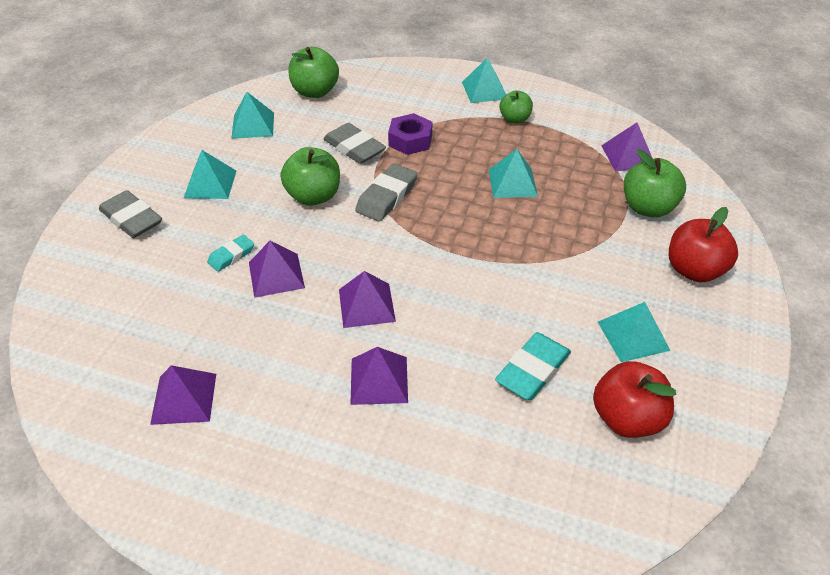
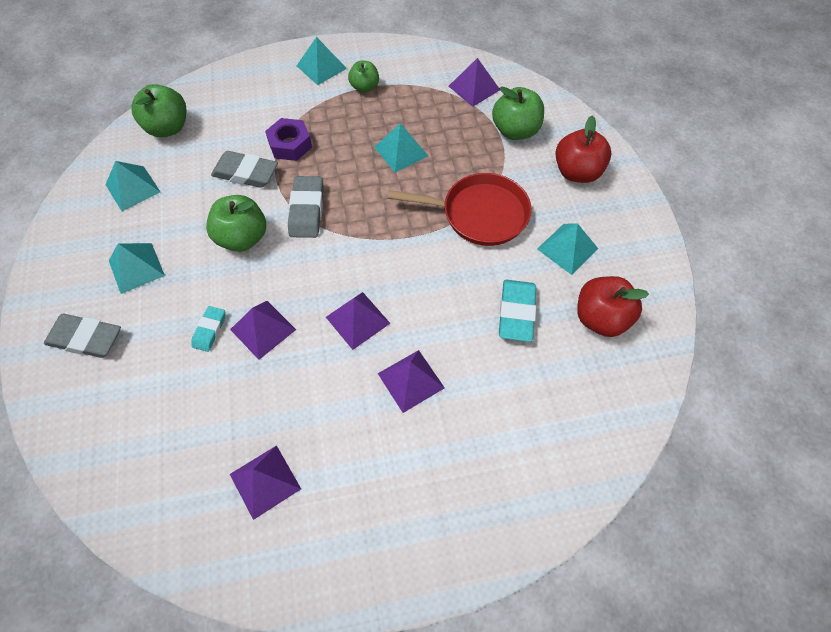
camera: 30 degrees left, 15 degrees up
none -> red pan [387,173,532,246]

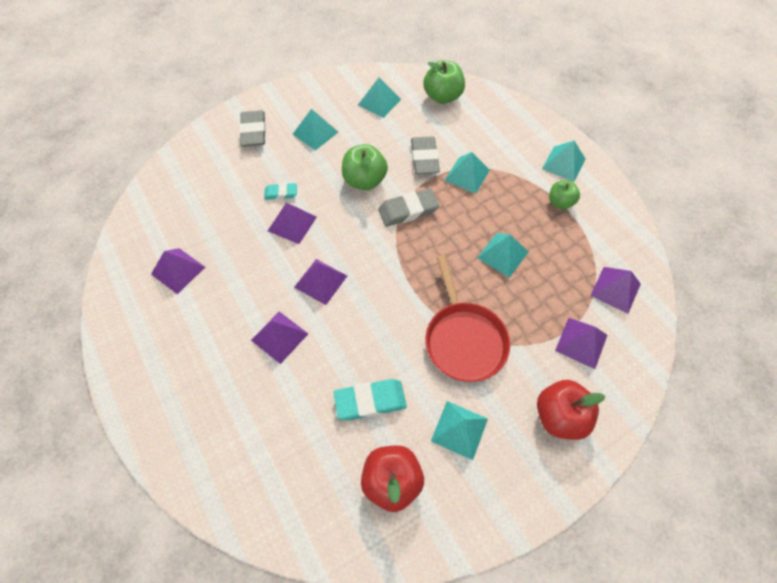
camera: 70 degrees right, 0 degrees up
purple nut [265,118,312,161] -> turquoise pyramid [444,152,490,194]
green apple [492,87,544,140] -> purple pyramid [555,318,607,369]

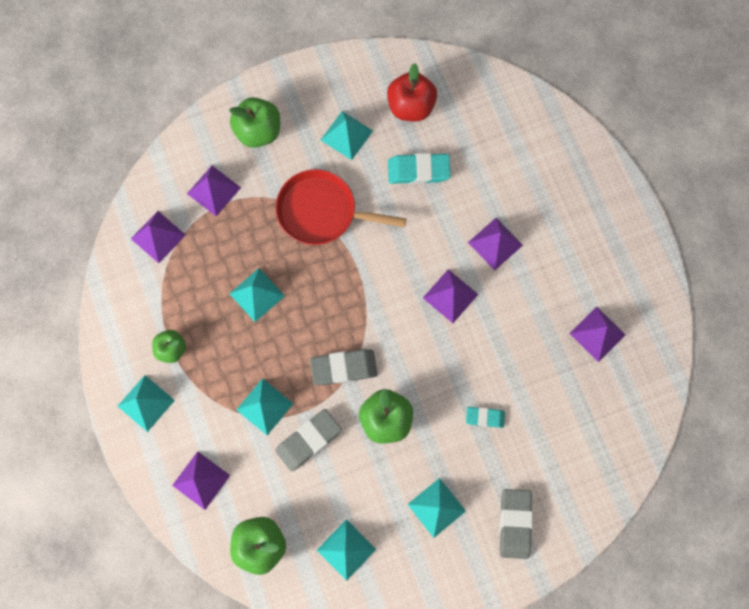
camera: 170 degrees left, 15 degrees up
purple pyramid [268,202,317,244] -> purple pyramid moved to [172,451,230,510]
grey eraser [411,136,440,174] -> grey eraser turned 45 degrees clockwise [275,409,342,472]
red pan [425,255,510,382] -> red pan turned 75 degrees counterclockwise [276,169,406,245]
red apple [537,380,605,440] -> green apple [229,97,280,148]

